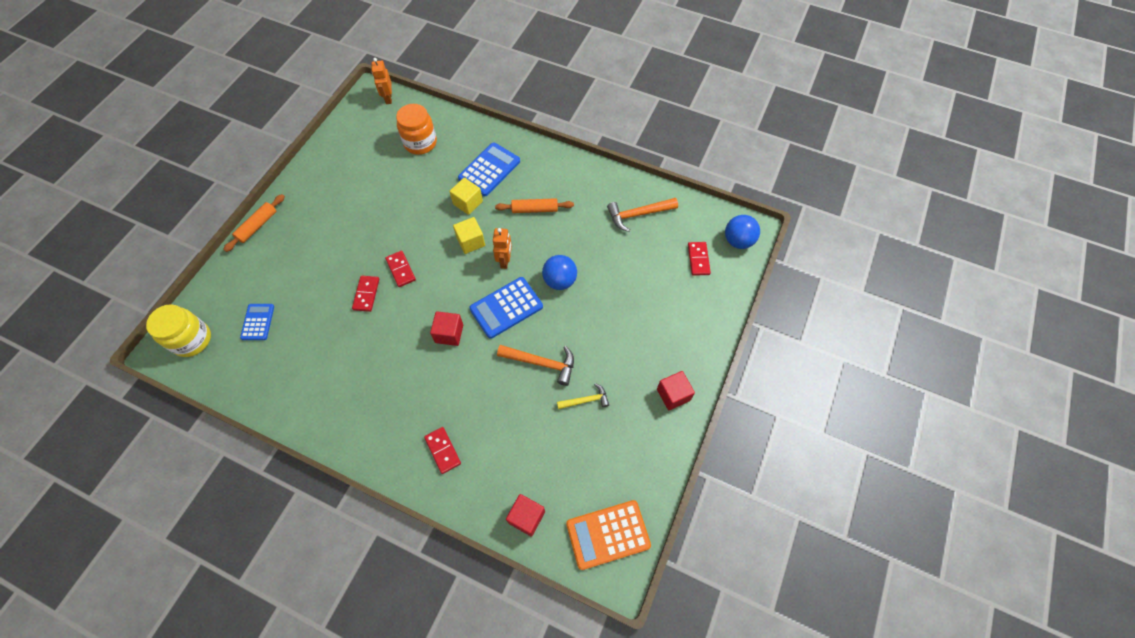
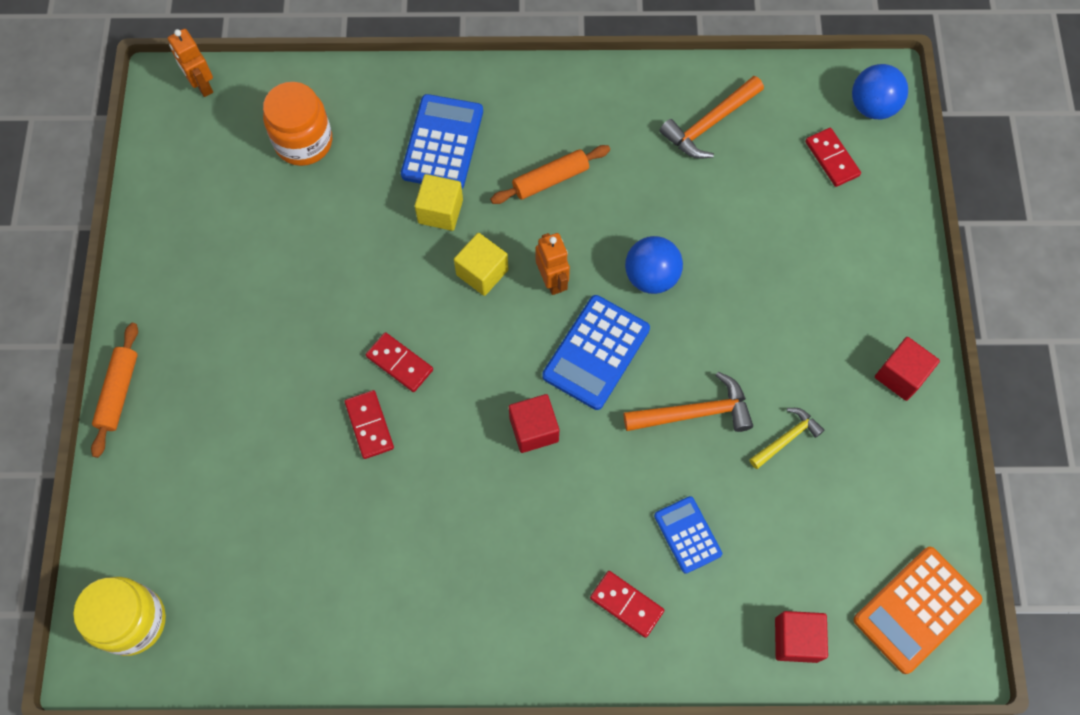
camera: 25 degrees left, 5 degrees up
blue calculator [240,304,274,340] -> blue calculator moved to [654,496,722,574]

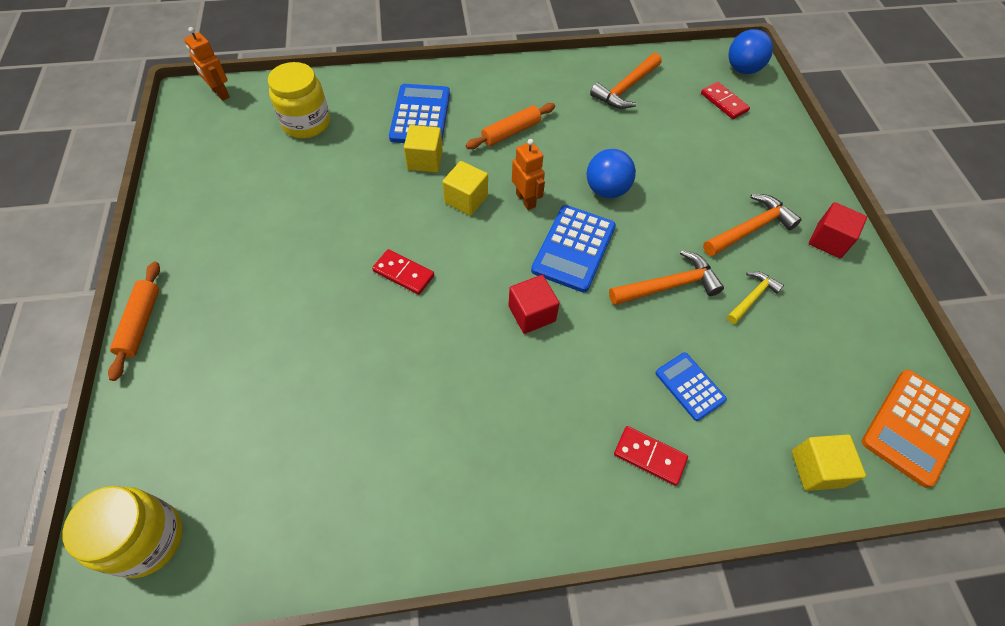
camera: 10 degrees left, 10 degrees down
orange jar [263,82,332,166] -> yellow jar [268,62,330,138]
red domino [345,390,394,459] -> none
red cube [775,611,828,663] -> yellow cube [792,434,866,491]
none -> orange hammer [703,194,802,256]

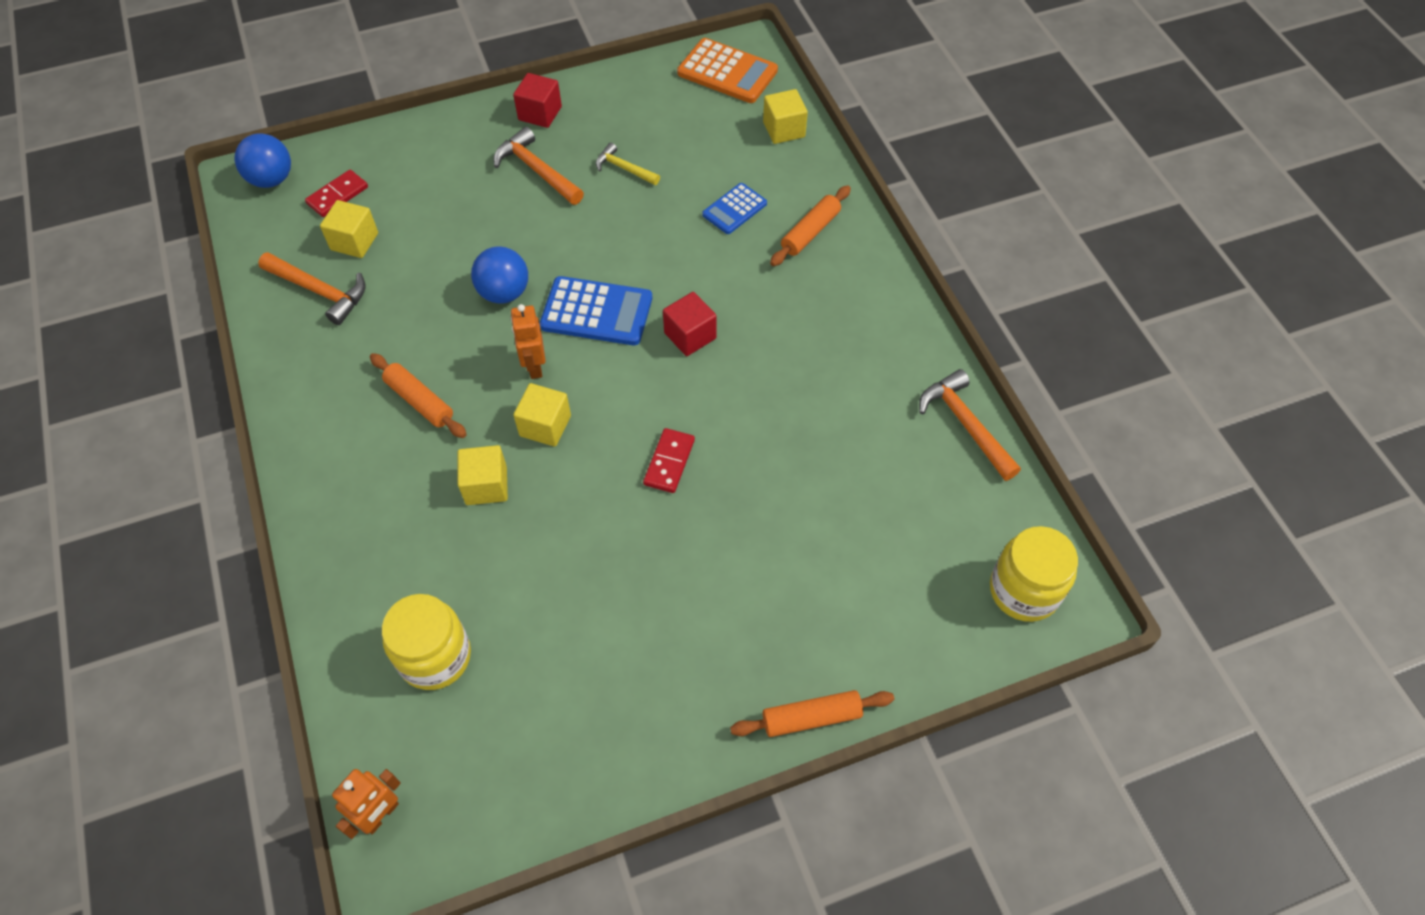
camera: 100 degrees left, 0 degrees up
blue calculator [389,84,450,143] -> none
orange robot [512,139,545,210] -> orange robot turned 60 degrees counterclockwise [510,304,546,379]
orange hammer [609,250,724,305] -> orange hammer moved to [919,369,1021,481]
red domino [614,426,688,486] -> orange rolling pin [770,185,851,266]
none -> yellow cube [320,200,378,258]

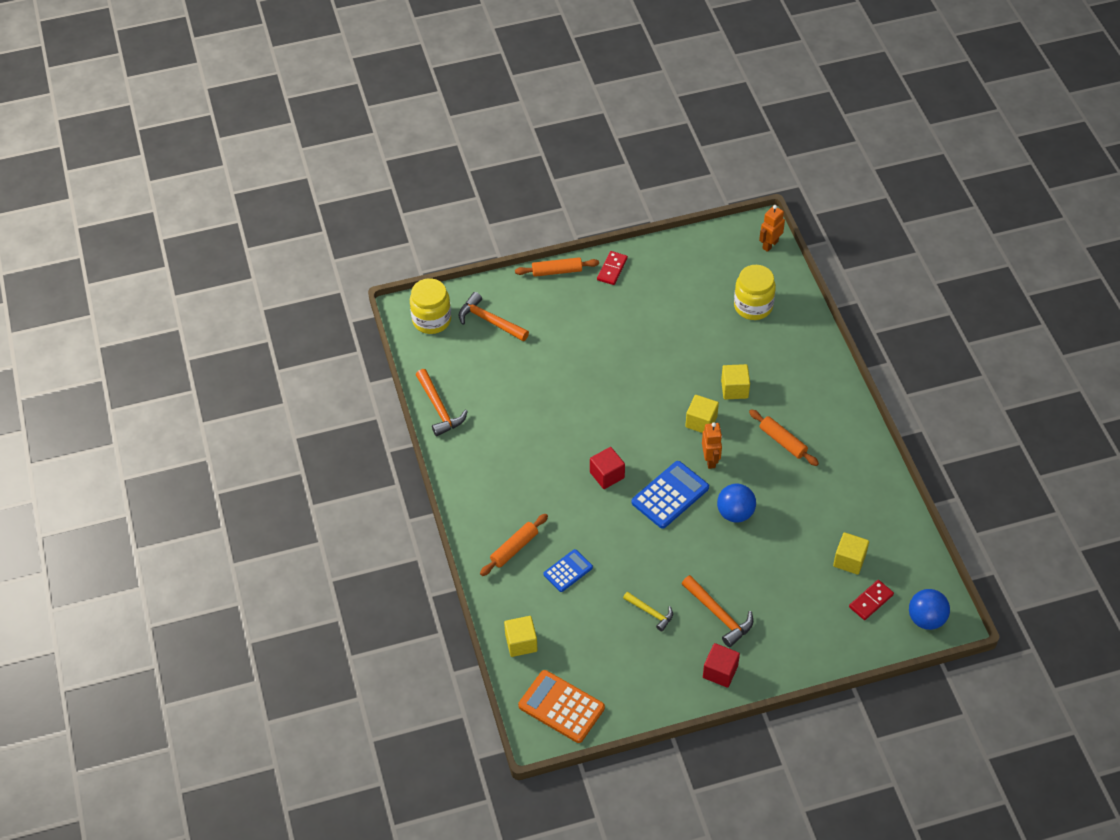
camera: 175 degrees left, 5 degrees down
orange hammer [258,252,366,325] -> orange hammer moved to [458,292,529,341]
blue calculator [540,276,652,345] -> blue calculator turned 120 degrees clockwise [631,461,709,529]
red domino [643,428,695,493] -> red domino moved to [597,251,628,285]

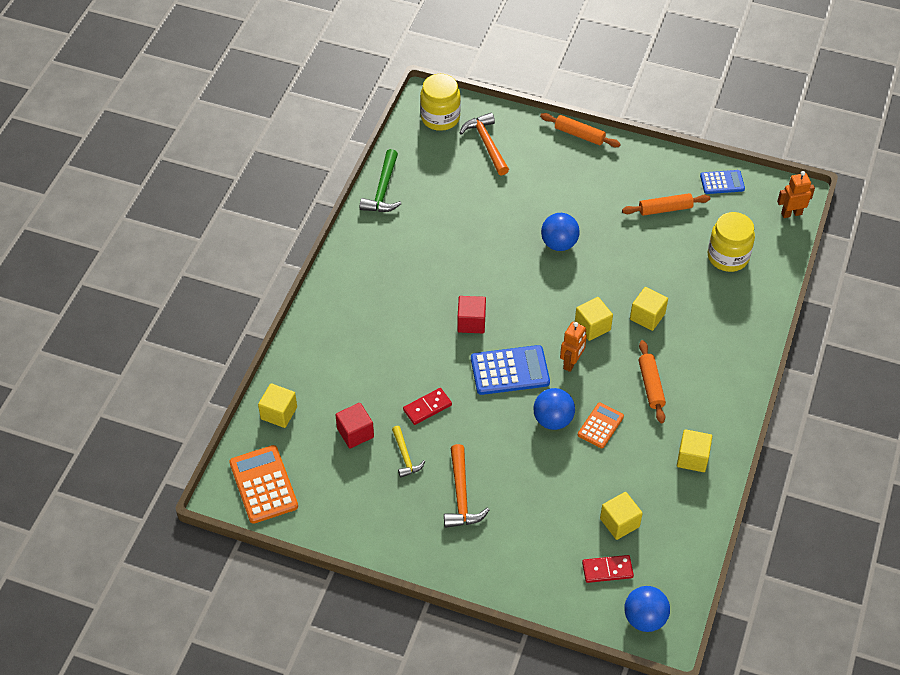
camera: 35 degrees right, 0 degrees up
orange hammer [416,369,468,436] -> green hammer [360,149,401,212]
orange rolling pin [480,514,548,576] -> orange rolling pin moved to [622,193,710,216]
blue calculator [543,549,593,592] -> blue calculator moved to [700,170,745,194]
red domino [597,251,628,285] -> red domino moved to [403,388,452,425]
red cube [703,643,740,688] -> red cube moved to [335,403,374,448]
none -> blue ball [541,213,580,251]
none -> orange calculator [578,402,624,449]
none -> yellow cube [677,429,712,472]

